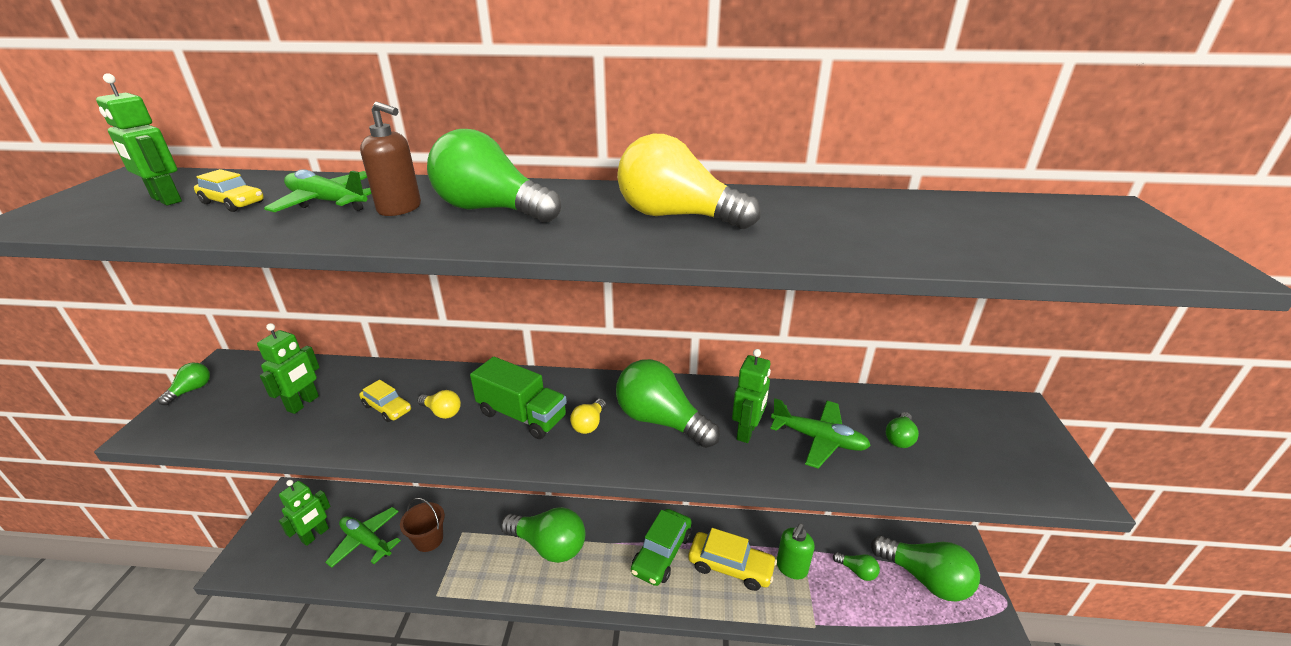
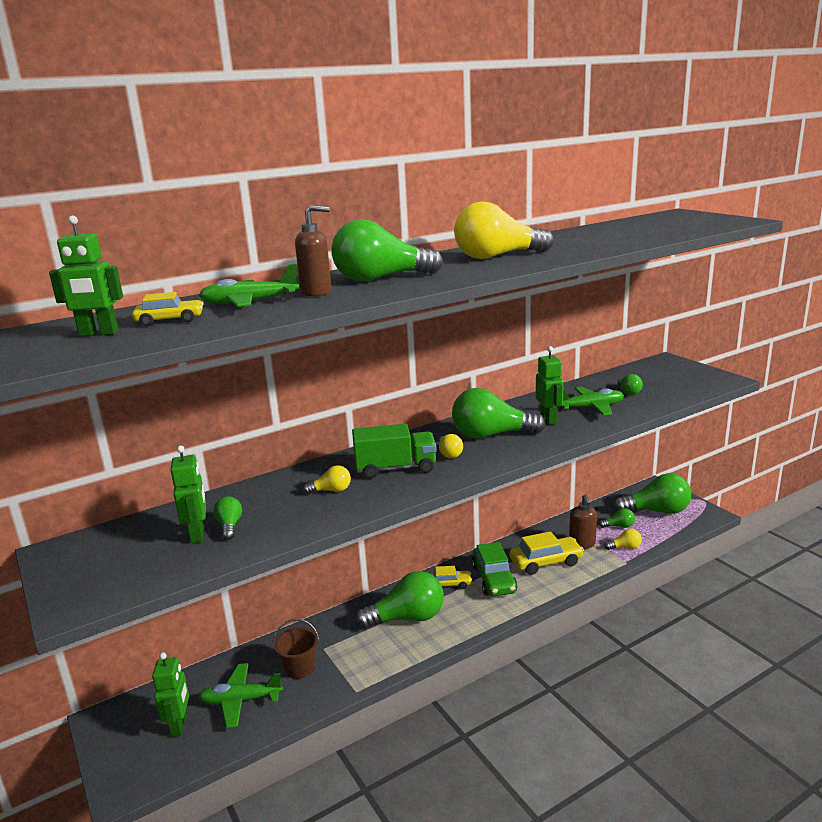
camera: 35 degrees left, 10 degrees down
green light bulb [158,363,210,405] -> green light bulb moved to [214,496,242,540]
yellow car [359,380,411,422] -> yellow car moved to [430,566,472,589]
green soap dispenser [777,523,814,580] -> brown soap dispenser [569,495,597,549]
none -> yellow light bulb [605,529,642,550]

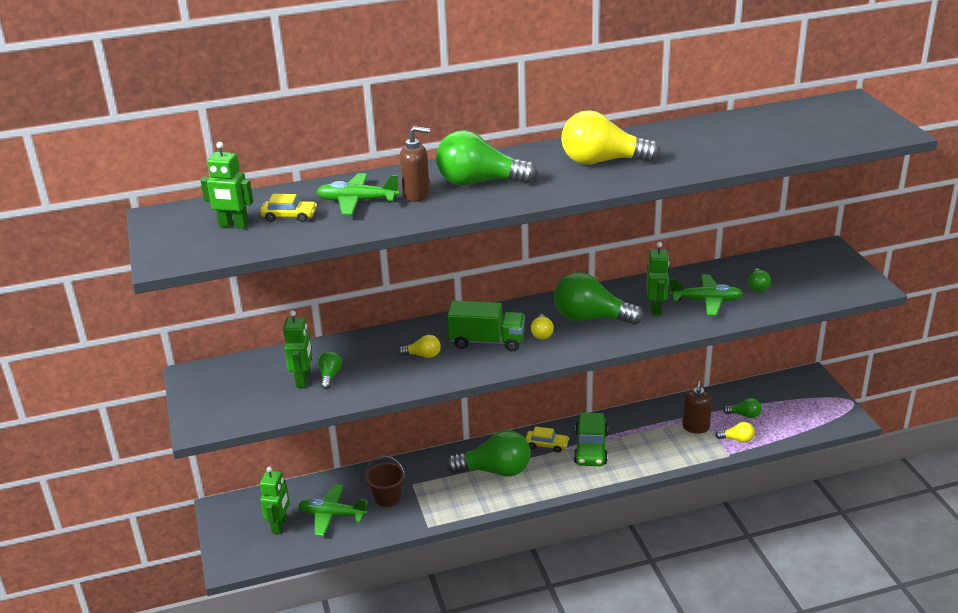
camera: 15 degrees right, 10 degrees up
yellow car [510,531,584,575] -> none
green light bulb [614,473,691,514] -> none

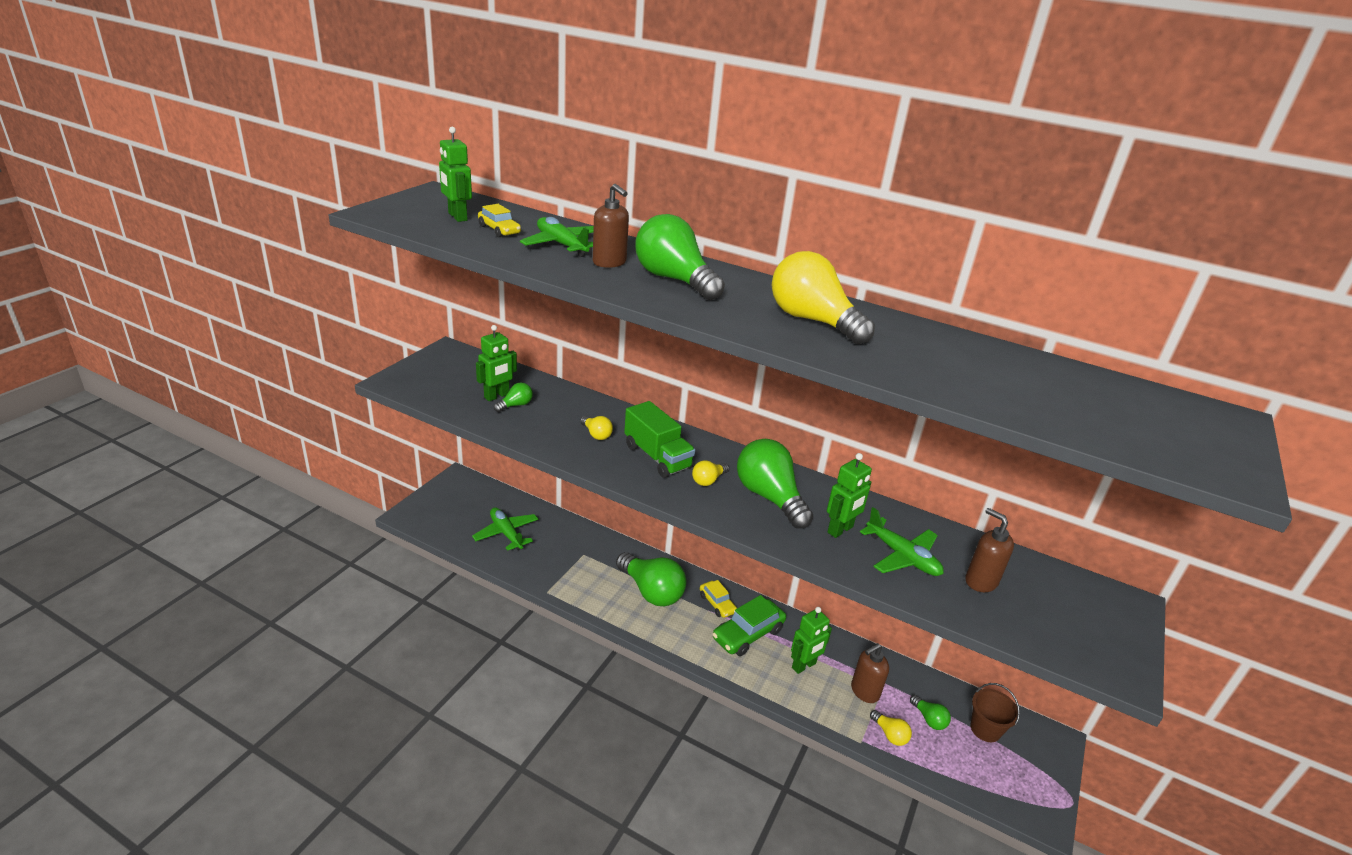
camera: 40 degrees right, 0 degrees up
green robot [260,466,290,534] -> green robot moved to [791,607,832,674]
brown bucket [365,455,405,507] -> brown bucket moved to [970,683,1020,742]
green light bulb [748,268,771,292] -> brown soap dispenser [965,508,1014,592]

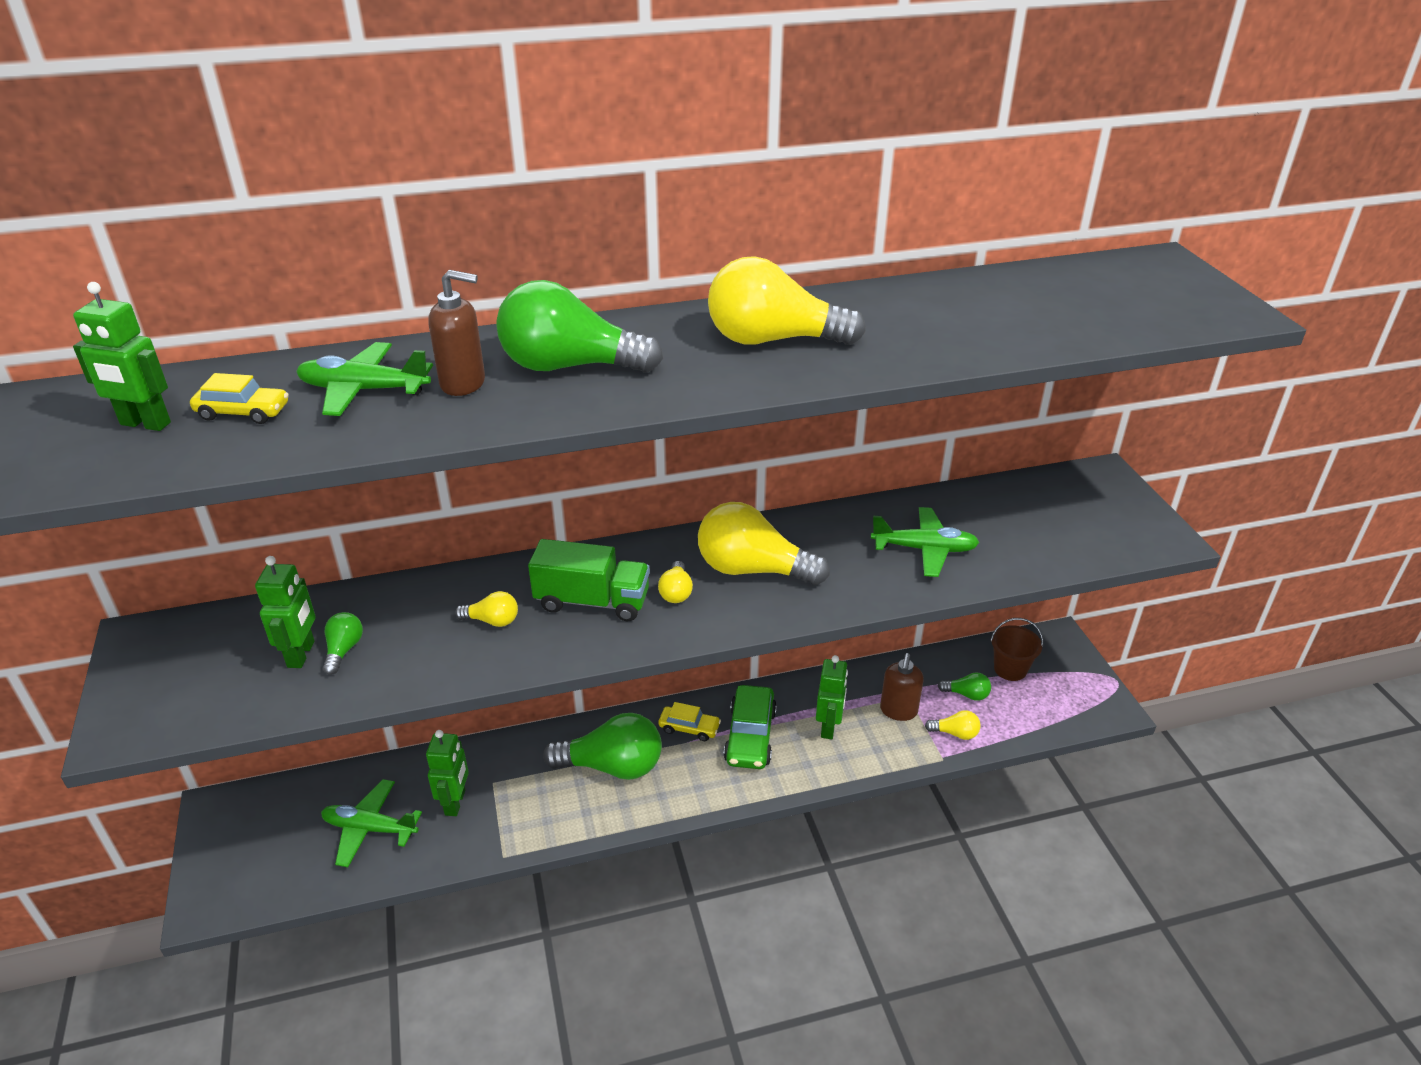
camera: 40 degrees left, 5 degrees up
green light bulb [737,439,813,529] -> yellow light bulb [698,502,830,585]
green robot [827,453,872,538] -> green robot moved to [426,730,469,816]
brown soap dispenser [965,508,1014,592] -> none

